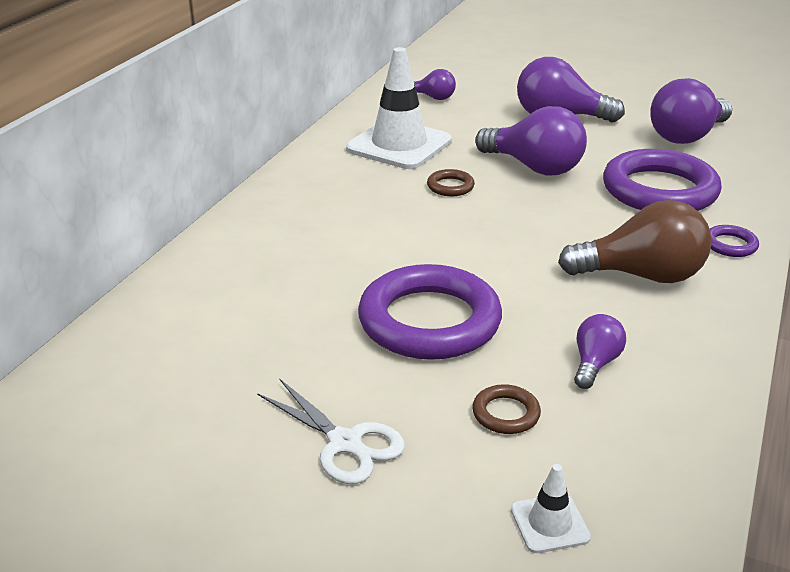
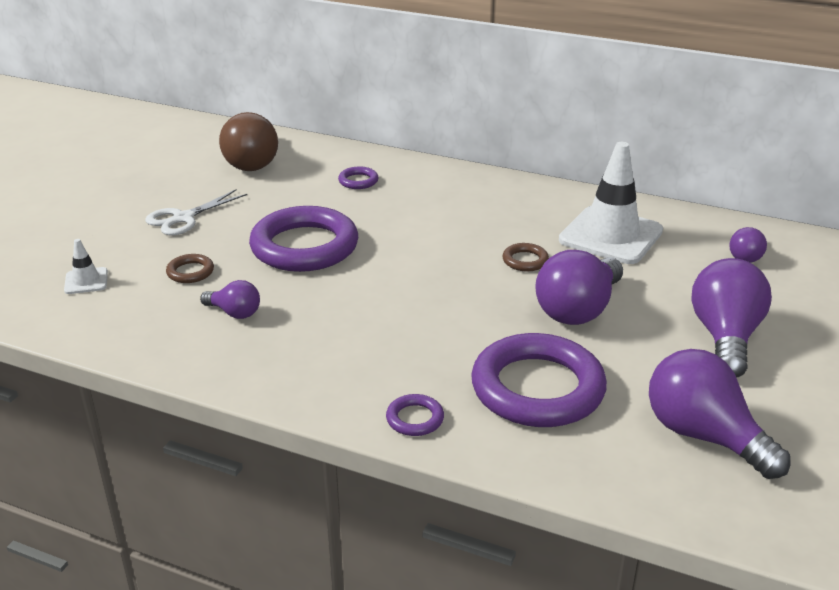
camera: 90 degrees right, 0 degrees up
brown light bulb [558,200,712,283] -> brown light bulb moved to [219,112,278,171]
none -> purple ring [338,167,379,189]

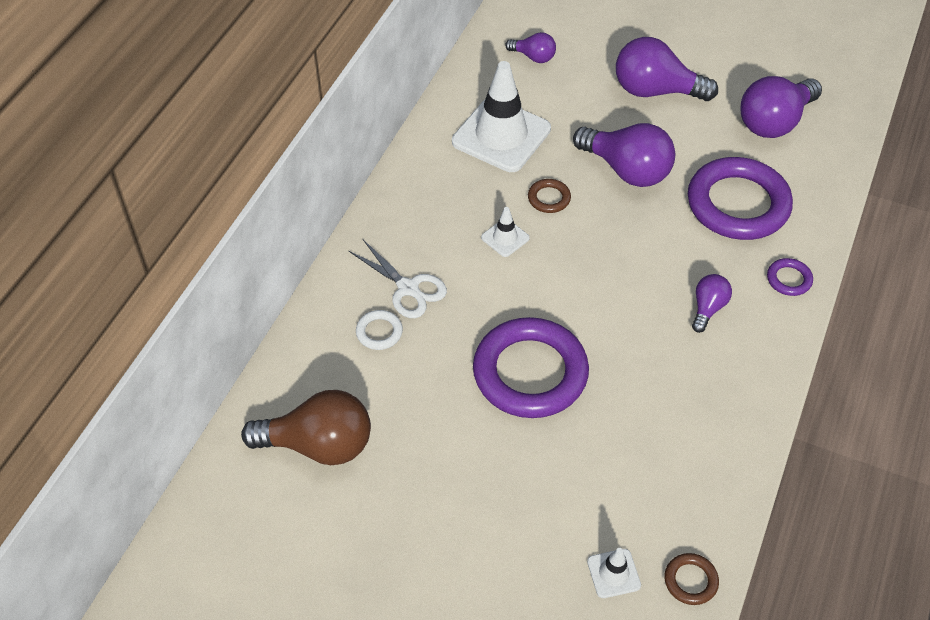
camera: 90 degrees left, 20 degrees up
white scissors [145,189,247,235] -> white scissors moved to [349,240,447,318]
brown ring [166,254,214,283] -> brown ring moved to [664,553,719,605]
purple light bulb [200,280,260,319] -> purple light bulb moved to [692,274,732,333]
purple ring [338,167,379,189] -> white ring [356,310,403,350]
none -> white traffic cone [481,207,530,257]

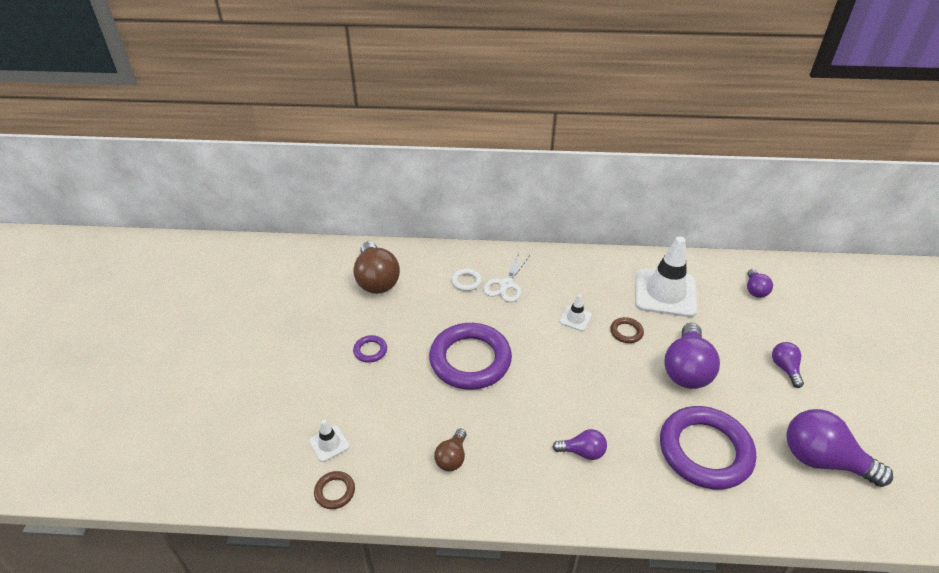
camera: 70 degrees right, 10 degrees down
purple light bulb [616,37,718,101] -> purple light bulb [772,342,804,388], size x0.52
purple ring [767,258,813,296] -> purple ring moved to [353,335,387,363]
none -> brown light bulb [434,428,466,471]

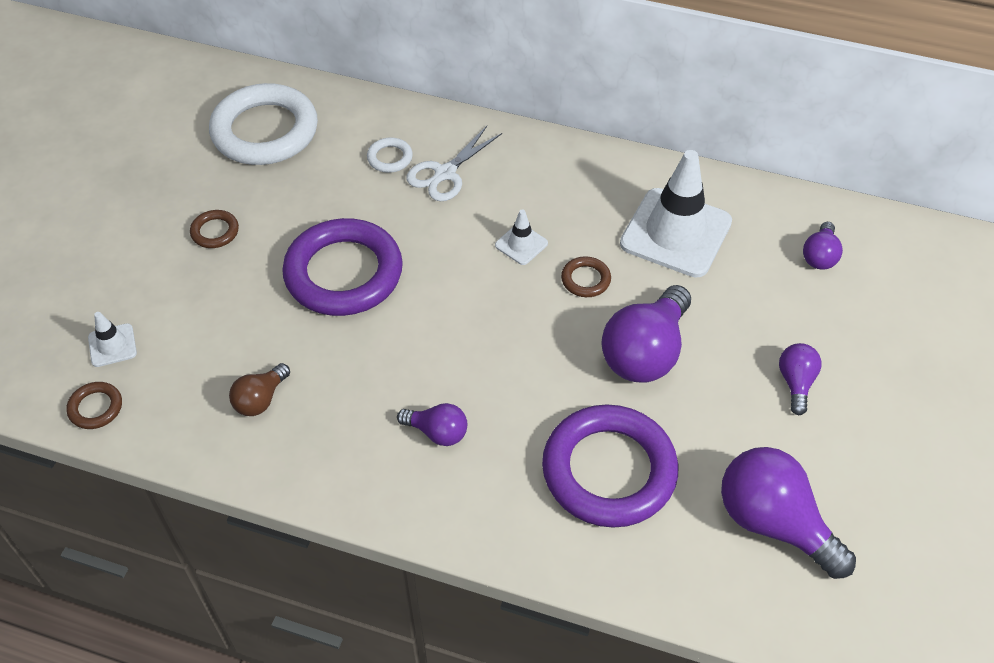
camera: 15 degrees right, 10 degrees up
brown light bulb [353,241,400,294] -> white ring [209,83,318,165]
purple ring [353,335,387,363] -> brown ring [190,210,239,248]

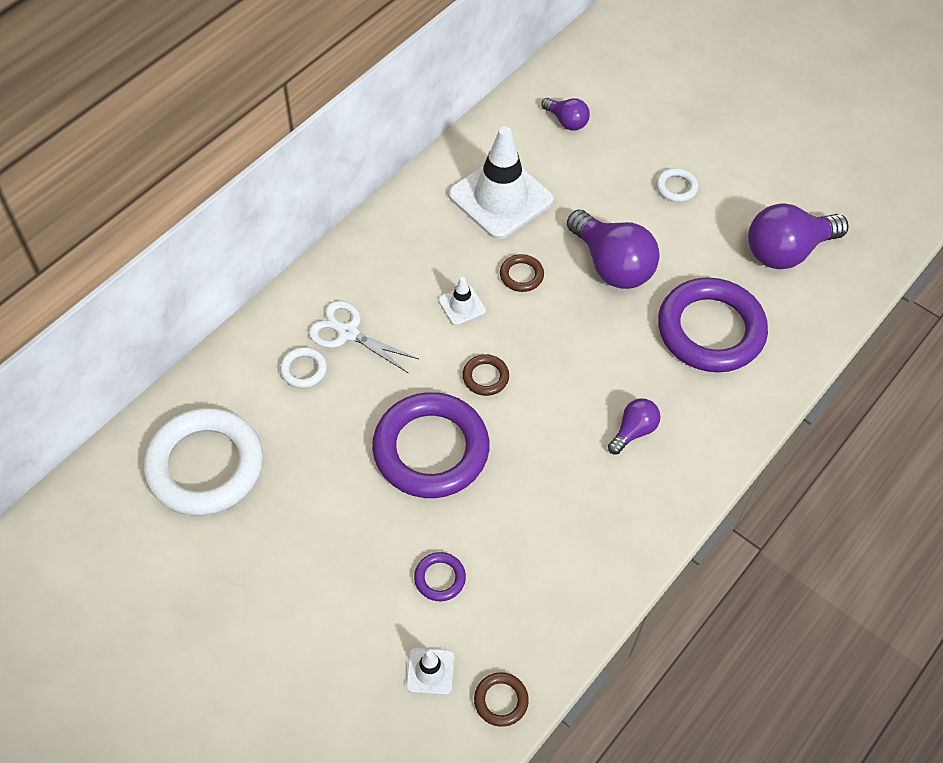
camera: 70 degrees left, 5 degrees up
brown ring [190,210,239,248] -> brown ring moved to [462,354,509,396]
brown light bulb [229,363,290,416] -> none
white scissors [407,126,502,201] -> white scissors turned 150 degrees clockwise [308,301,419,373]
purple light bulb [779,343,822,415] -> white ring [656,168,698,202]
none -> purple ring [414,552,466,601]

